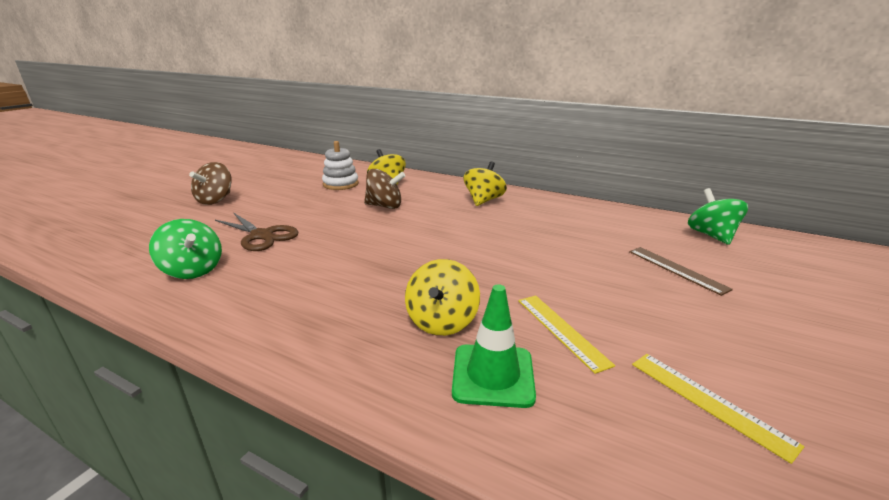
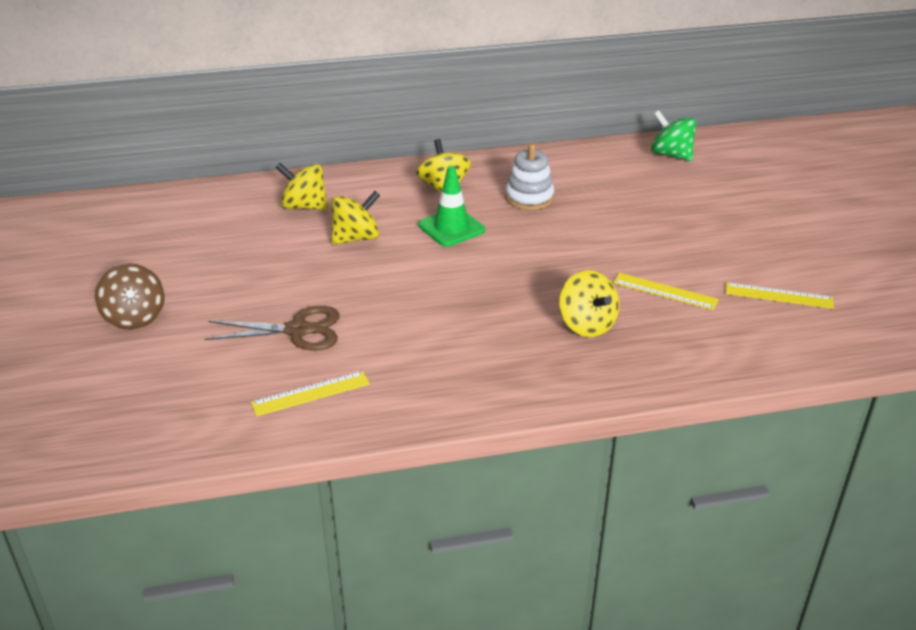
camera: 40 degrees left, 10 degrees up
green spinning top [149,219,222,279] -> yellow ruler [251,371,370,416]
white stacking toy [322,141,359,190] -> white stacking toy moved to [505,144,554,210]
brown spinning top [364,169,405,209] -> yellow spinning top [331,191,380,245]
green traffic cone [452,284,536,408] -> green traffic cone moved to [418,166,485,247]
brown ruler [629,247,733,296] -> none

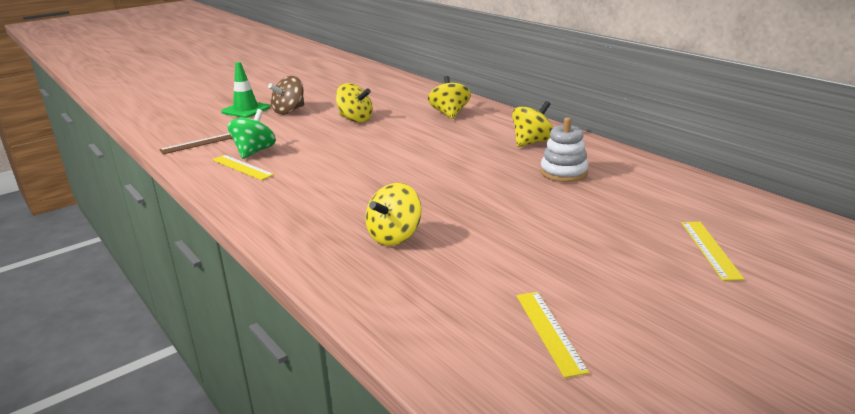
camera: 65 degrees right, 10 degrees down
brown scissors [205,306,340,351] -> none
yellow spinning top [331,191,380,245] -> yellow spinning top moved to [336,83,373,122]
green traffic cone [418,166,485,247] -> green traffic cone moved to [221,62,270,118]
yellow ruler [613,273,719,310] -> yellow ruler moved to [681,222,745,281]
green spinning top [651,110,696,161] -> green spinning top moved to [228,109,276,159]
none -> brown ruler [159,133,232,154]

